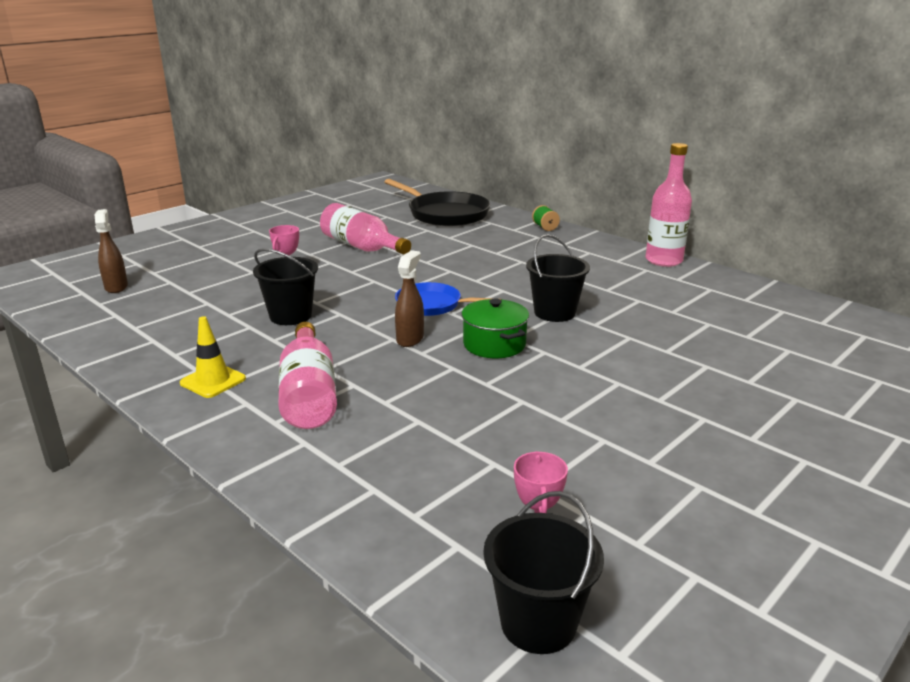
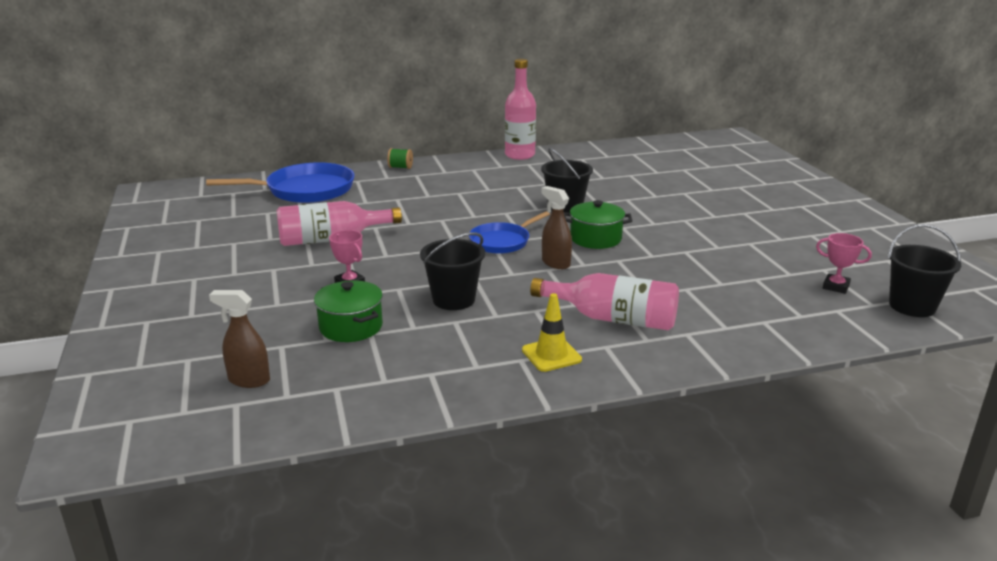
camera: 60 degrees left, 0 degrees up
black pan [385,179,490,226] -> blue pan [206,162,354,203]
none -> green pot [314,280,383,342]

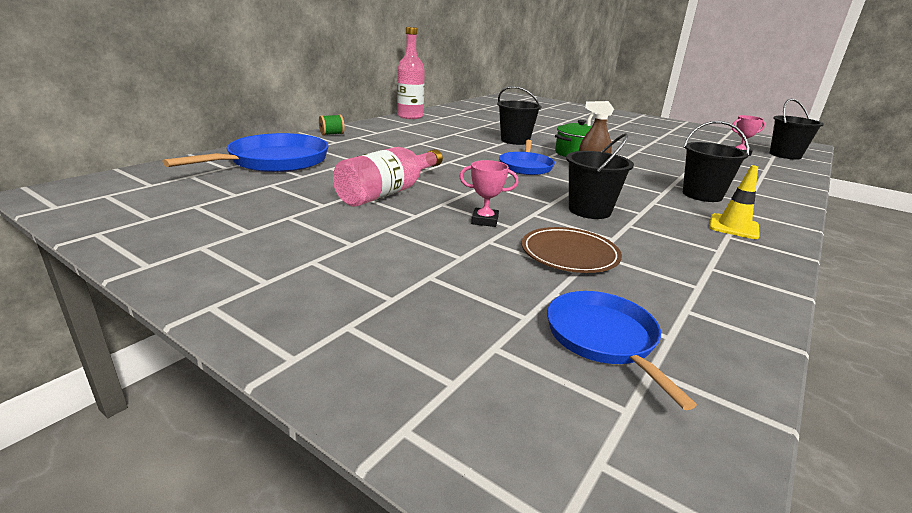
camera: 40 degrees left, 0 degrees up
brown spray bottle [209,290,270,388] -> blue pan [547,291,697,410]
green pot [314,280,383,342] -> brown plate [522,227,622,273]
pink bottle [530,273,679,330] -> black bucket [683,121,749,202]

